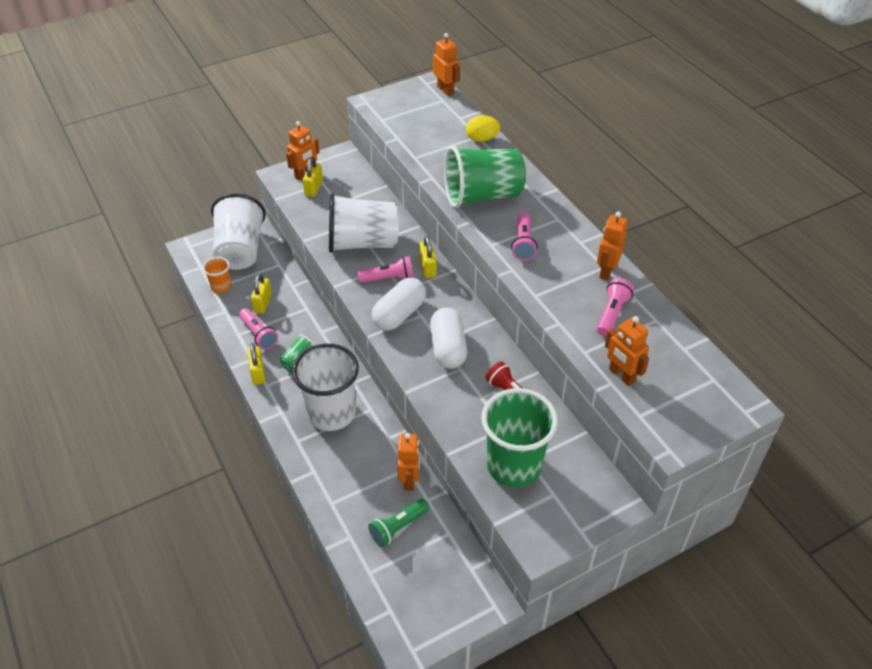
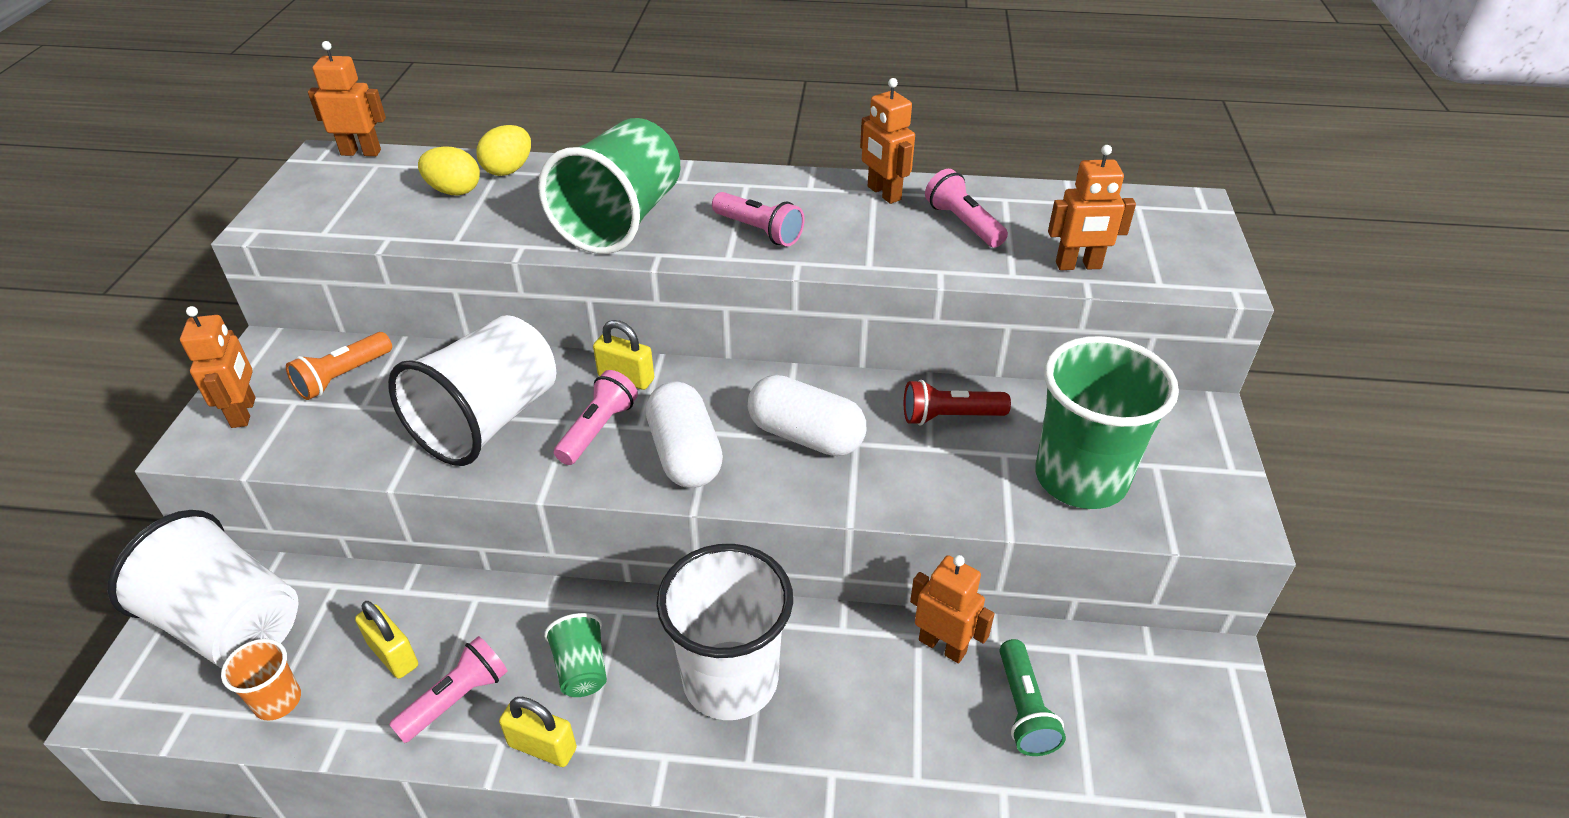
camera: 55 degrees left, 5 degrees down
pink flashlight [239,308,278,350] -> pink flashlight turned 45 degrees counterclockwise [389,636,508,743]
yellow padlock [303,157,323,197] -> none
none -> orange flashlight [286,332,392,400]
none -> yellow egg [418,146,480,195]

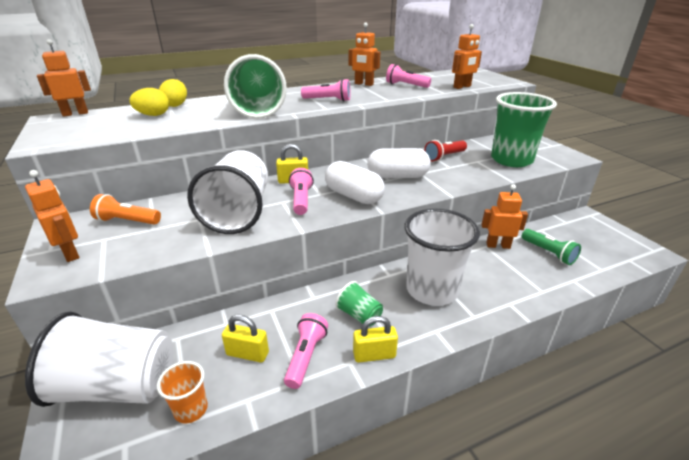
camera: 30 degrees left, 10 degrees down
orange flashlight [286,332,392,400] -> orange flashlight turned 90 degrees clockwise [90,194,161,225]

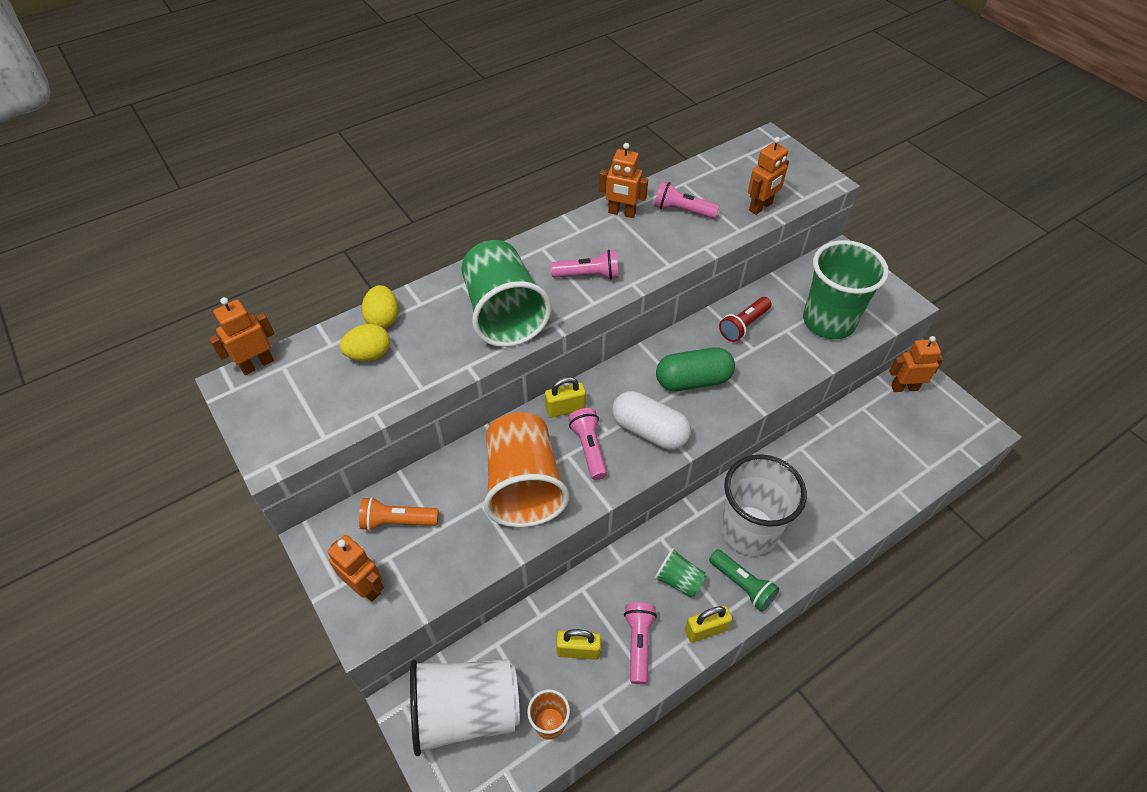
camera: 10 degrees left, 20 degrees up
white cup [187,150,268,234] -> orange cup [484,412,569,527]
white capsule [367,148,431,178] -> green capsule [656,347,735,391]
orange robot [481,184,528,249] -> orange robot moved to [889,336,943,392]
green flashlight [522,229,581,265] -> green flashlight moved to [709,549,779,612]

